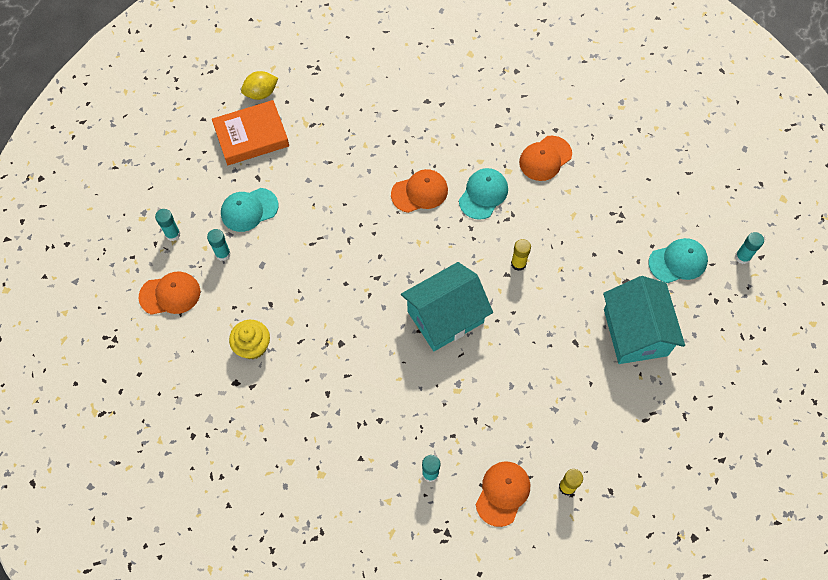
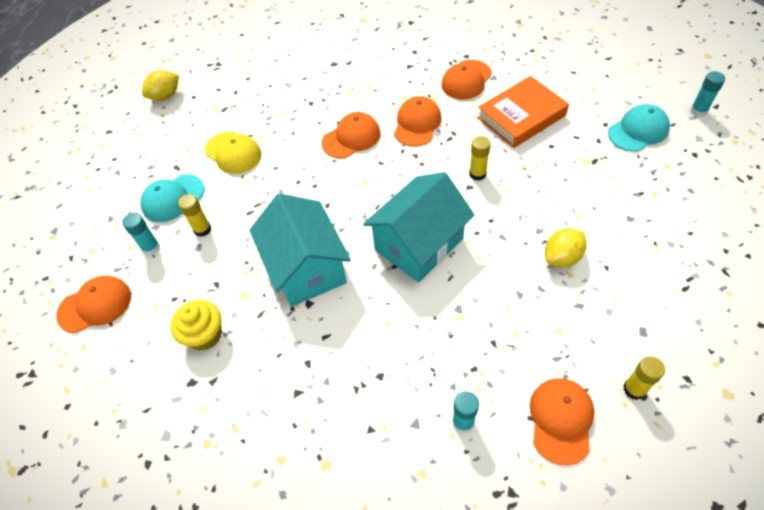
camera: 10 degrees left, 10 degrees down
turquoise glue stick [155,209,181,241] -> none
orange book [212,100,289,165] -> orange book moved to [477,76,569,148]
turquoise cap [459,168,508,220] -> orange cap [394,96,442,146]
turquoise house [603,276,685,364] -> turquoise house moved to [249,194,351,307]
none -> yellow glue stick [178,194,211,237]
none -> yellow cap [205,132,261,174]
none -> yellow lemon [545,228,587,267]

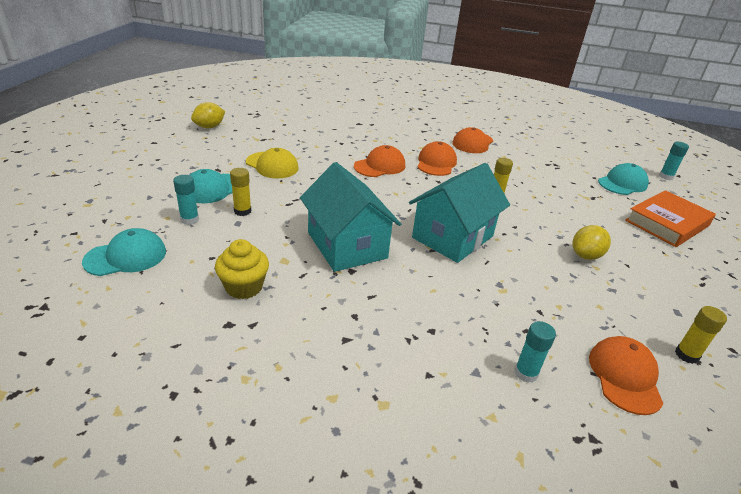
camera: 10 degrees left, 20 degrees down
orange cap [56,276,131,333] -> turquoise cap [82,228,166,276]
orange book [477,76,569,148] -> orange book moved to [625,190,716,247]

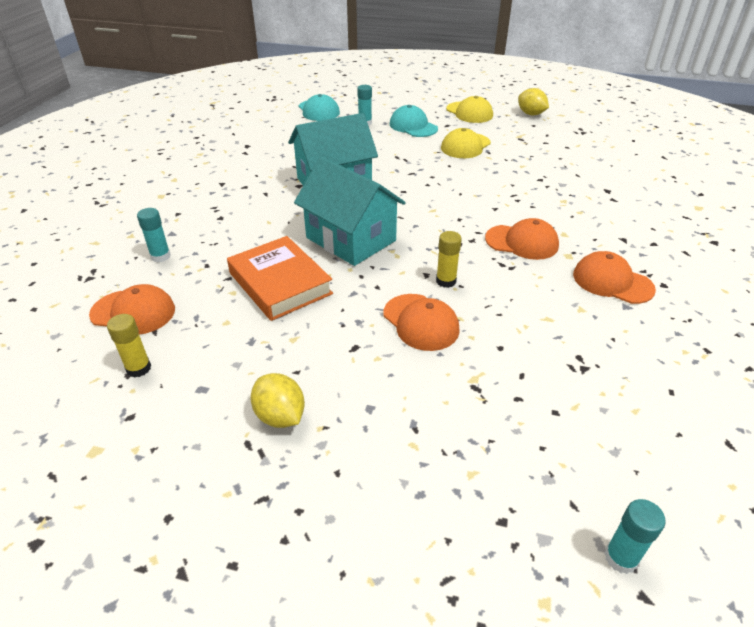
camera: 95 degrees right, 5 degrees up
yellow cupcake [215,239,269,299] -> none
yellow glue stick [230,168,251,216] -> none
orange cap [354,145,405,177] -> orange cap moved to [384,294,460,351]
yellow lemon [572,225,611,260] -> yellow lemon moved to [250,373,305,428]
turquoise cap [598,163,649,195] -> none
orange book [625,190,716,247] -> orange book moved to [227,236,333,321]
none -> yellow cap [446,96,493,123]

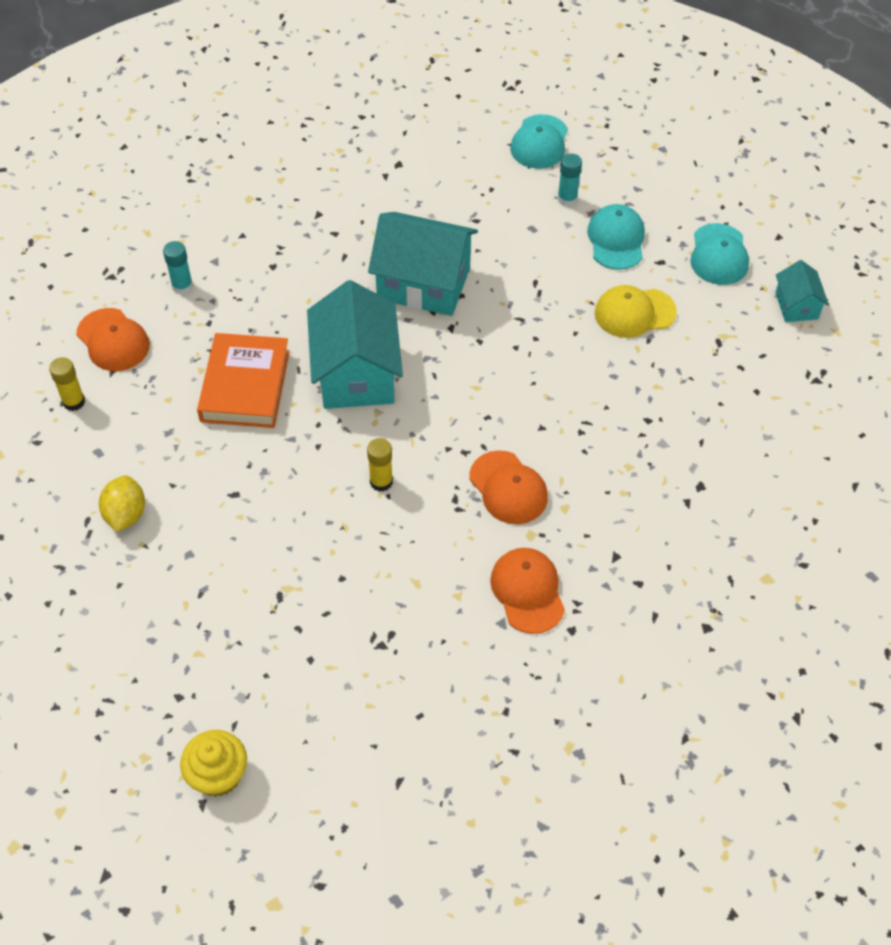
camera: 40 degrees right, 15 degrees up
orange cap [384,294,460,351] -> none
yellow cap [446,96,493,123] -> turquoise cap [690,223,749,285]
yellow lemon [518,88,549,115] -> turquoise house [775,260,829,322]
turquoise glue stick [604,499,666,574] -> yellow cupcake [180,730,247,797]

